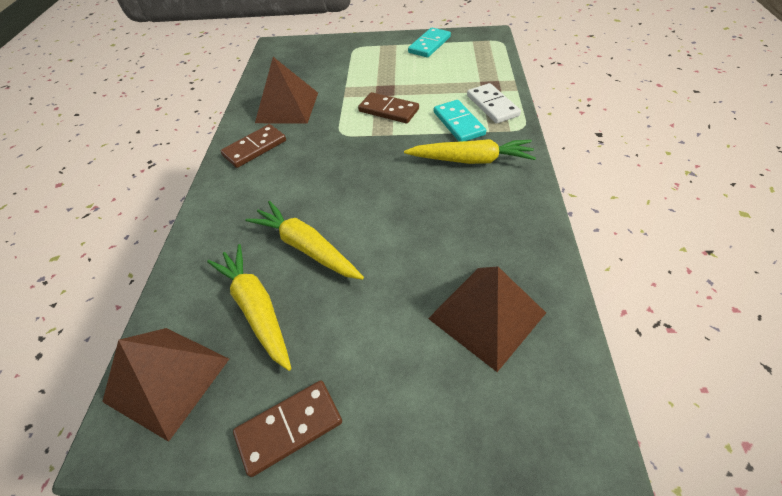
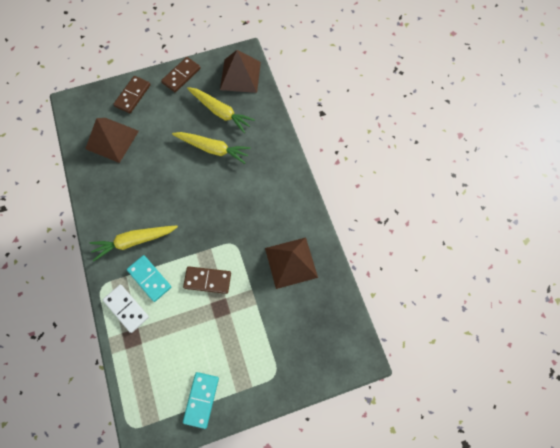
camera: 155 degrees right, 20 degrees up
brown domino [221,124,286,168] -> brown domino moved to [113,76,151,113]

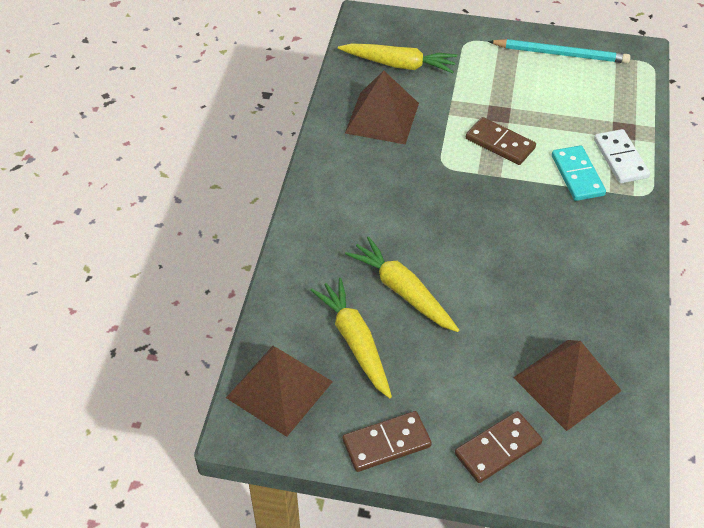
camera: 150 degrees left, 20 degrees down
yellow carrot [90,226,178,261] -> yellow carrot moved to [338,44,457,73]
turquoise domino [183,372,219,429] -> turquoise pencil [488,39,631,63]

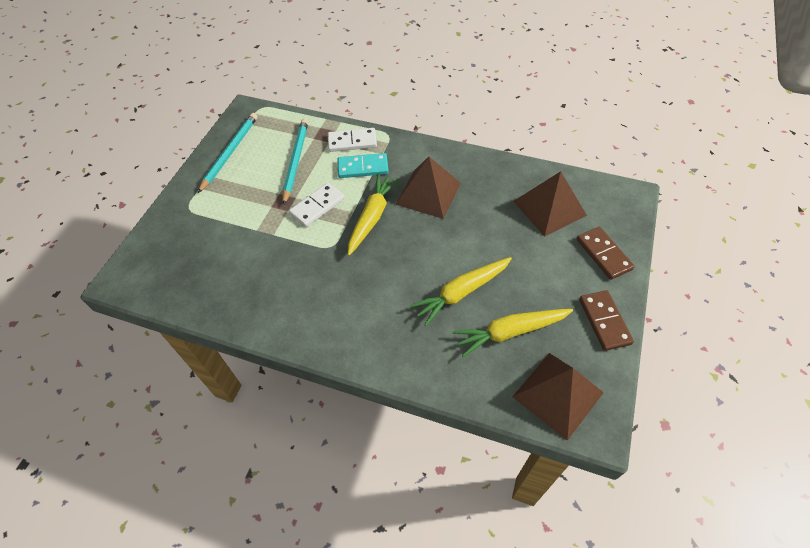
camera: 80 degrees left, 5 degrees up
yellow carrot [338,44,457,73] -> yellow carrot moved to [348,173,400,256]
brown pyramid [345,71,419,145] -> brown pyramid moved to [395,157,461,219]
brown domino [466,117,536,165] -> white domino [289,183,345,227]
none -> turquoise pencil [283,119,308,205]

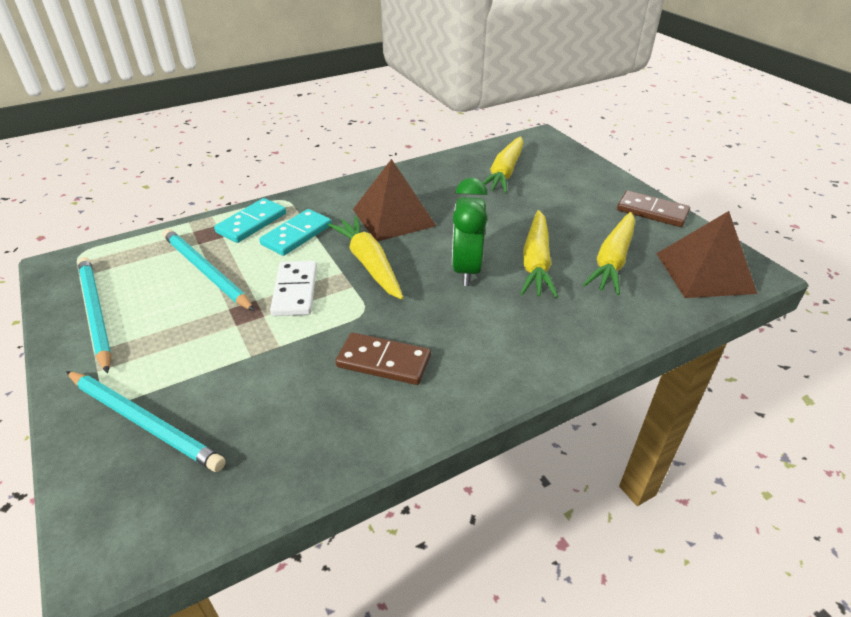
camera: 50 degrees left, 15 degrees down
white domino [328,128,377,152] -> turquoise domino [214,198,286,243]
brown pyramid [513,171,587,237] -> yellow carrot [483,136,523,193]
brown domino [577,227,635,280] -> brown domino moved to [335,333,431,385]
none -> turquoise pencil [66,371,225,472]
none -> green clock [452,178,488,286]

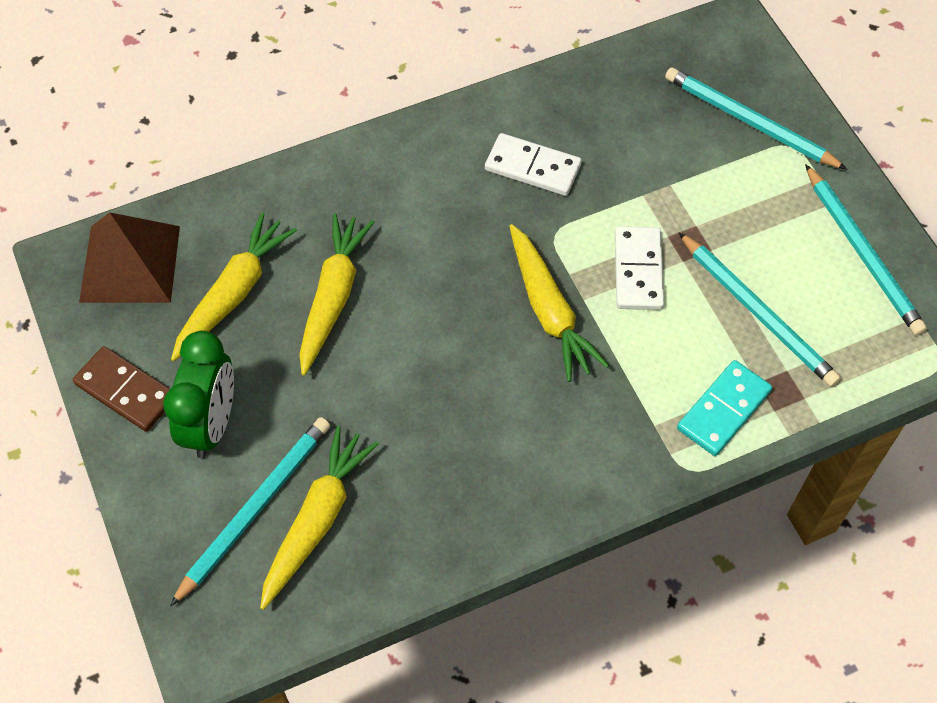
camera: 175 degrees left, 20 degrees up
turquoise domino [259,209,332,256] -> none
brown domino [335,333,431,385] -> white domino [485,133,582,196]
brown pyramid [353,159,436,242] -> none
green clock [452,178,488,286] -> green clock moved to [163,331,234,458]
none -> turquoise pencil [170,417,330,607]

